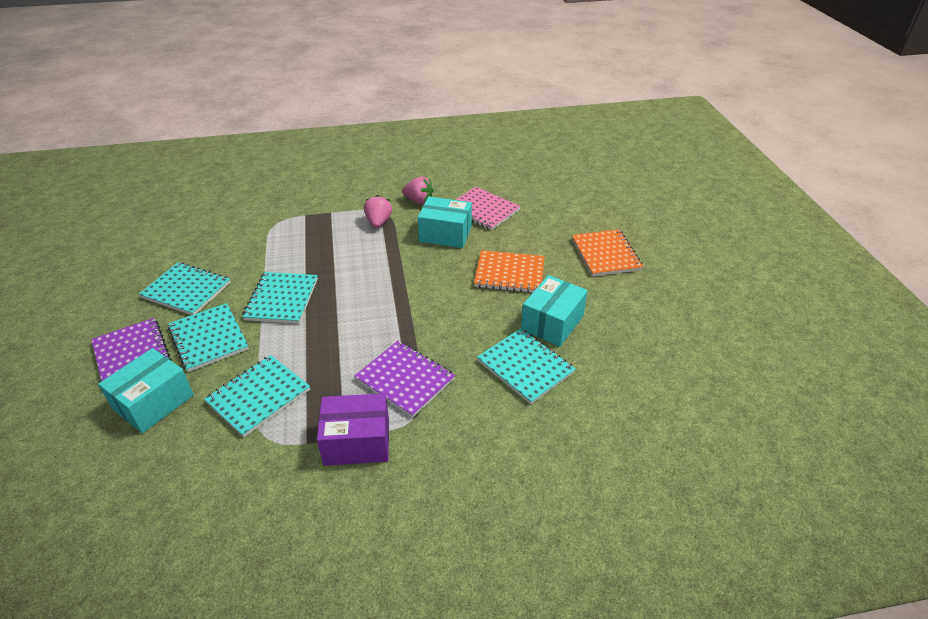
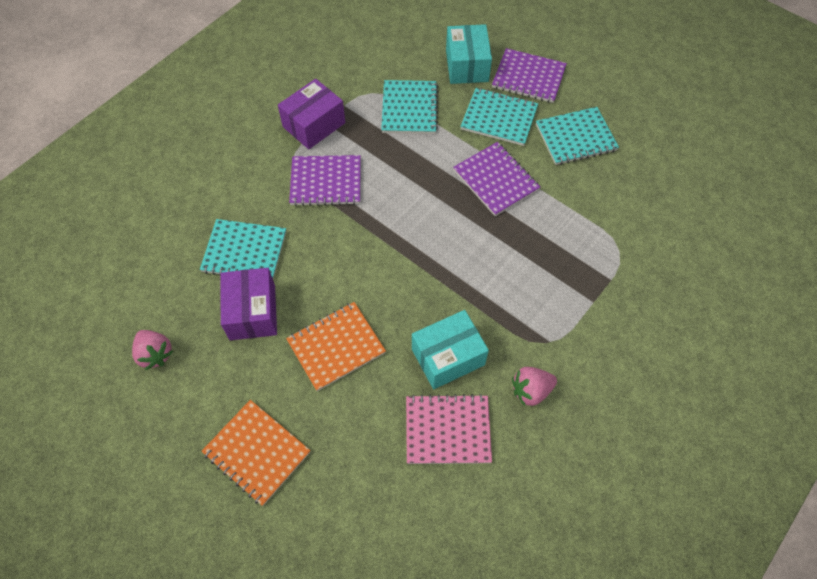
camera: 140 degrees right, 20 degrees up
turquoise notebook [242,272,318,324] -> purple notebook [453,142,540,216]
pink strawberry [364,195,392,228] -> pink strawberry moved to [132,330,173,370]
turquoise box [521,275,588,347] -> purple box [221,268,277,340]

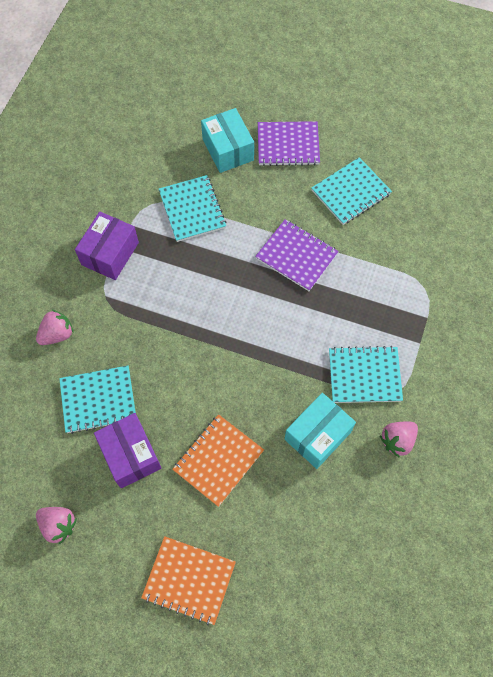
camera: 20 degrees left, 5 degrees up
purple notebook [289,155,361,206] -> none
pink notebook [406,394,492,464] -> none
turquoise notebook [460,88,538,146] -> turquoise notebook moved to [329,346,403,403]
none -> pink strawberry [36,310,74,345]

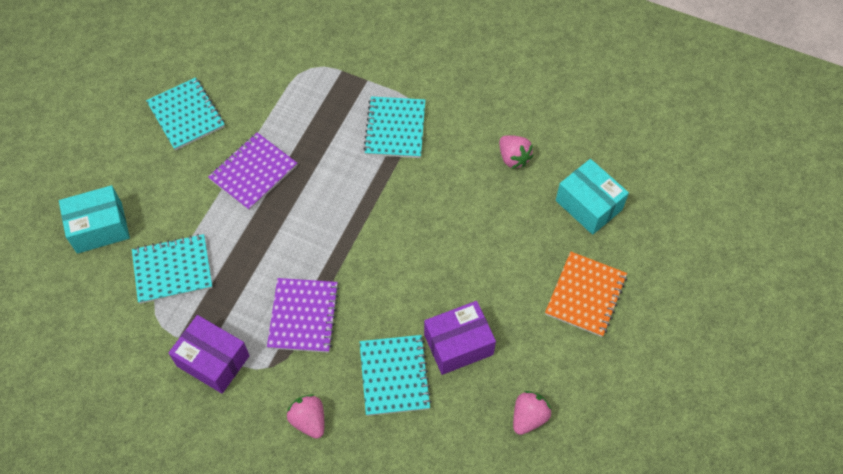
camera: 85 degrees left, 5 degrees down
orange notebook [172,414,264,507] -> none
purple notebook [258,121,320,166] -> purple notebook moved to [267,278,339,353]
turquoise box [284,393,356,469] -> turquoise box moved to [556,159,629,235]
pink strawberry [380,421,418,458] -> pink strawberry moved to [499,135,534,169]

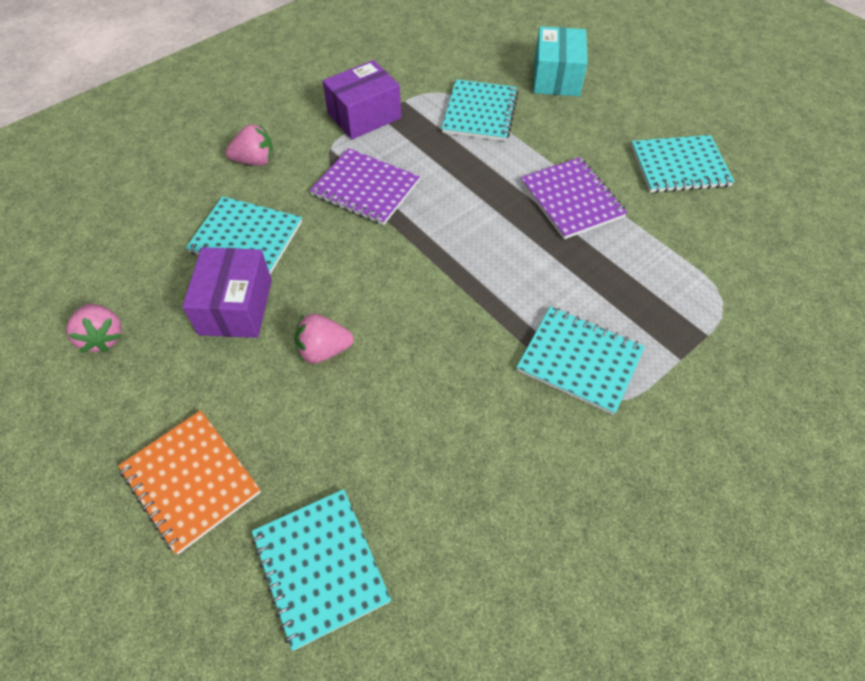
camera: 115 degrees right, 5 degrees down
pink strawberry [499,135,534,169] -> pink strawberry moved to [294,314,354,364]
turquoise box [556,159,629,235] -> turquoise notebook [252,489,391,651]

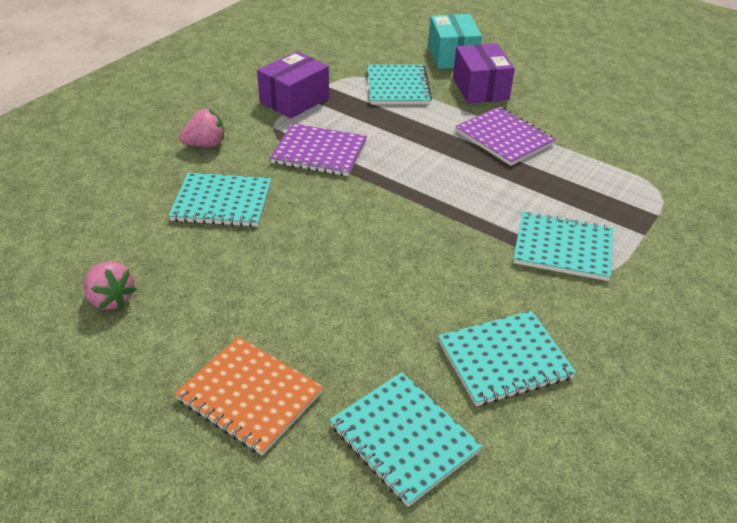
camera: 15 degrees left, 15 degrees down
purple box [182,247,272,338] -> purple box moved to [453,43,515,103]
pink strawberry [294,314,354,364] -> none
turquoise notebook [631,135,735,193] -> turquoise notebook moved to [438,311,576,406]

